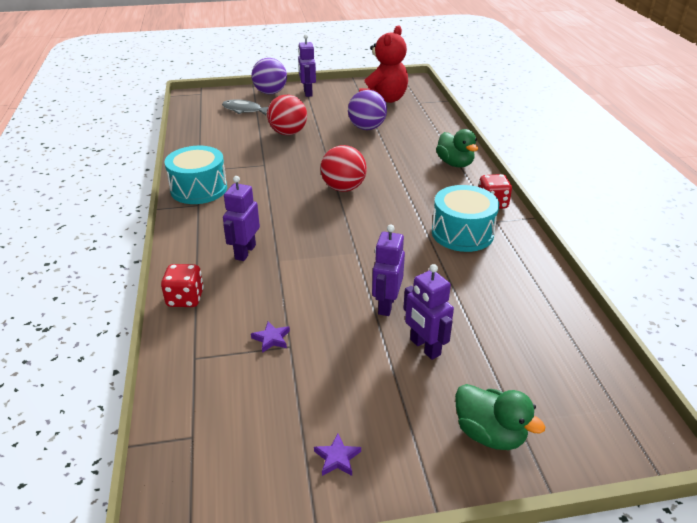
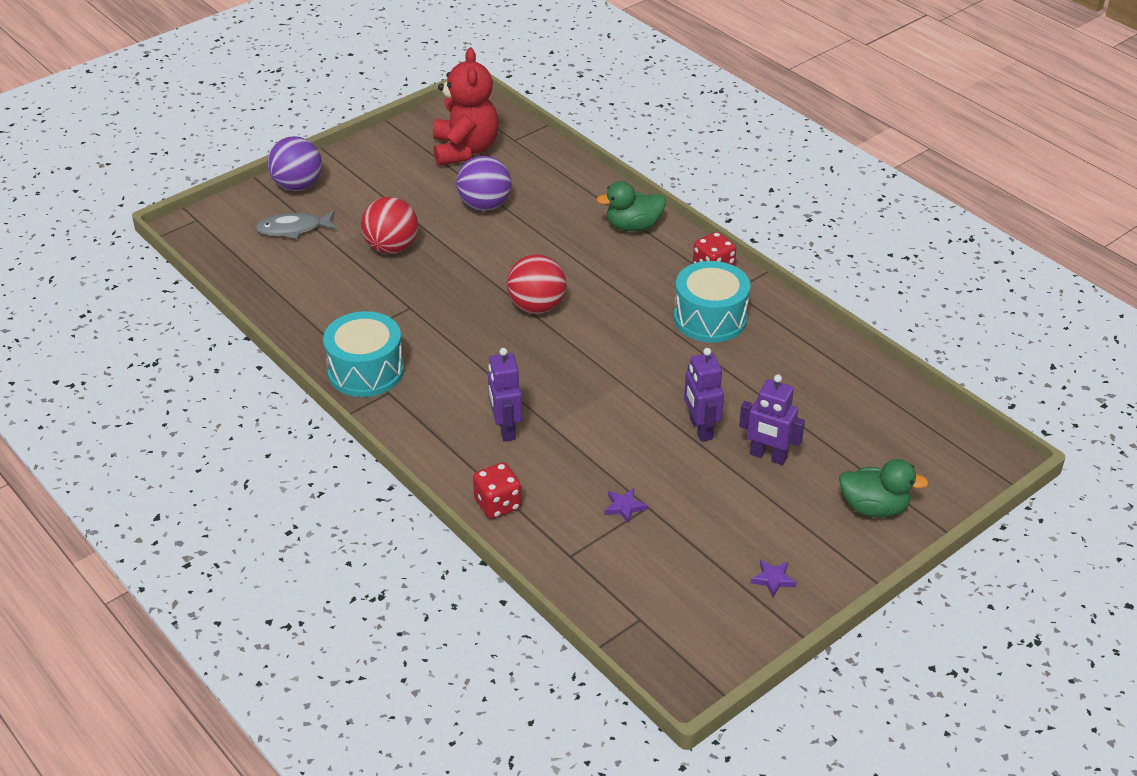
camera: 30 degrees left, 5 degrees up
purple robot [298,34,316,97] -> none
green duck [436,129,478,167] -> green duck turned 135 degrees clockwise [596,181,666,231]

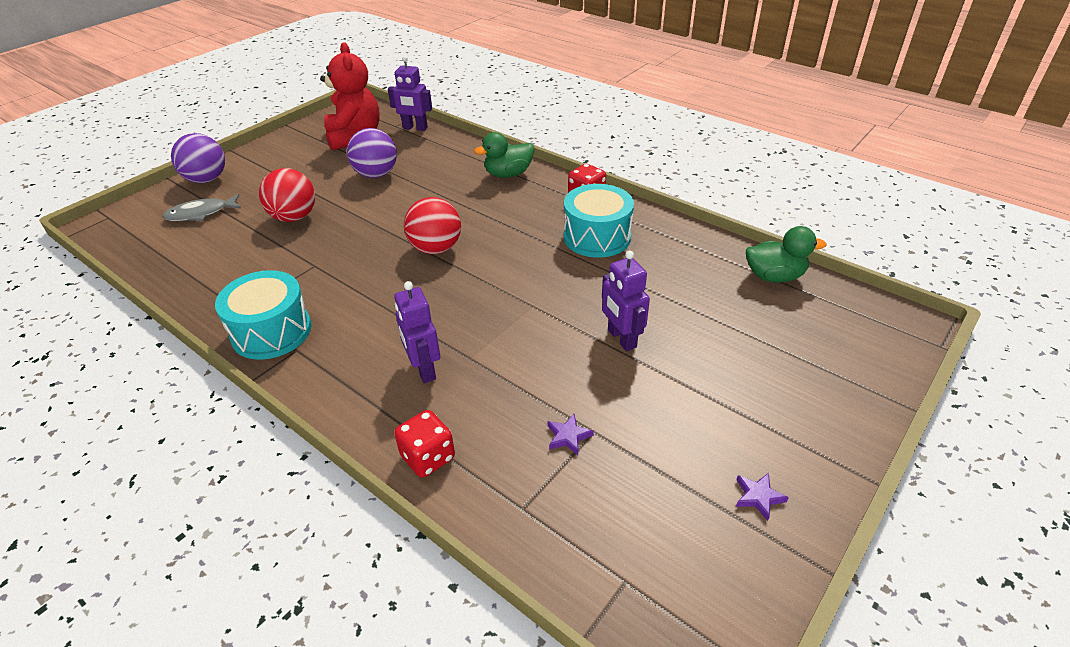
camera: 10 degrees left, 0 degrees up
purple robot [739,374,805,465] -> purple robot moved to [388,56,432,131]
green duck [839,459,929,518] -> green duck moved to [746,226,827,283]

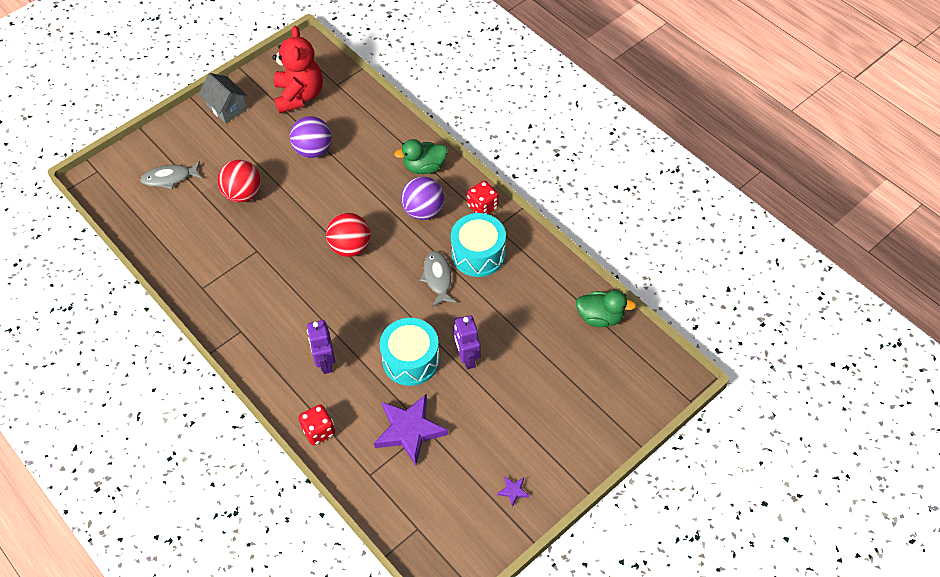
camera: 10 degrees right, 15 degrees up
purple ball [171,133,225,183] -> purple ball moved to [401,177,444,220]
turquoise drum [215,270,312,360] -> turquoise drum moved to [380,318,440,386]
purple robot [388,56,432,131] -> none
purple star [547,414,594,455] -> purple star [374,394,448,465], size x2.40
none -> grey house [199,73,248,123]
none -> grey fish [420,251,456,307]

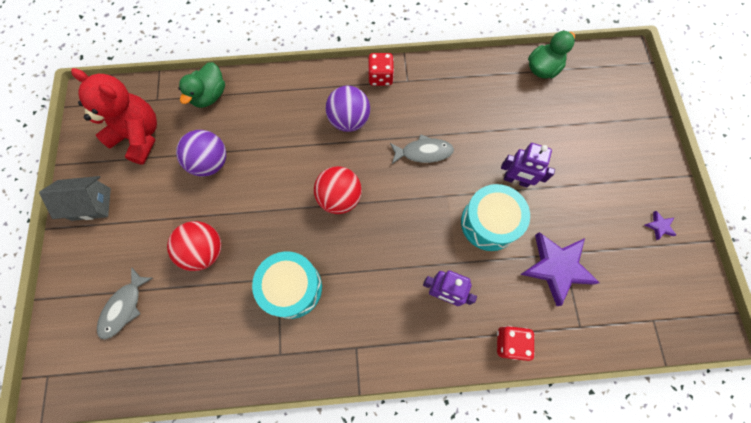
camera: 55 degrees left, 15 degrees up
green duck [394,139,448,174] -> green duck moved to [178,62,225,108]
grey fish [420,251,456,307] -> grey fish turned 150 degrees clockwise [390,134,454,164]
turquoise drum [451,213,506,277] -> turquoise drum moved to [252,251,322,319]

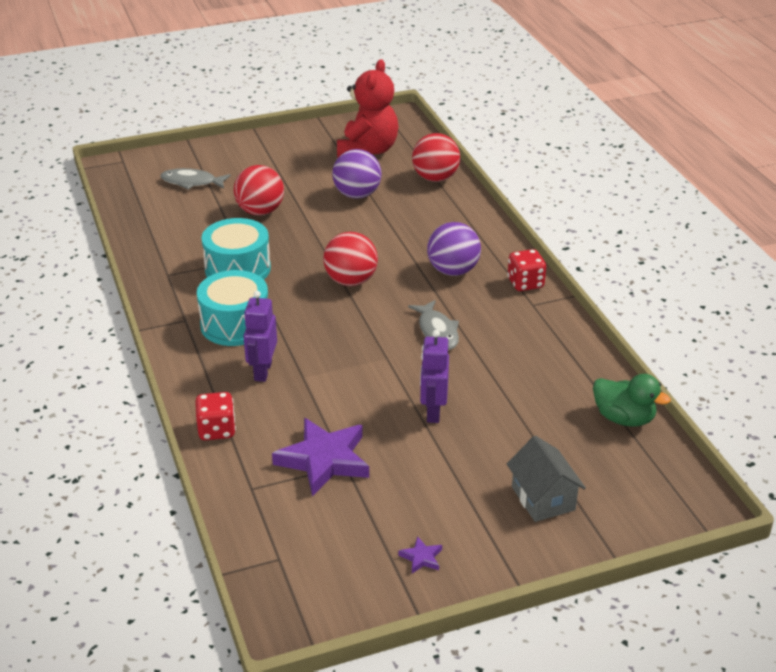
camera: 75 degrees right, 35 degrees down
grey house [39,176,111,221] -> grey house moved to [507,436,586,522]
green duck [178,62,225,108] -> red ball [412,133,460,182]
turquoise drum [461,184,530,251] -> turquoise drum moved to [197,270,268,346]

